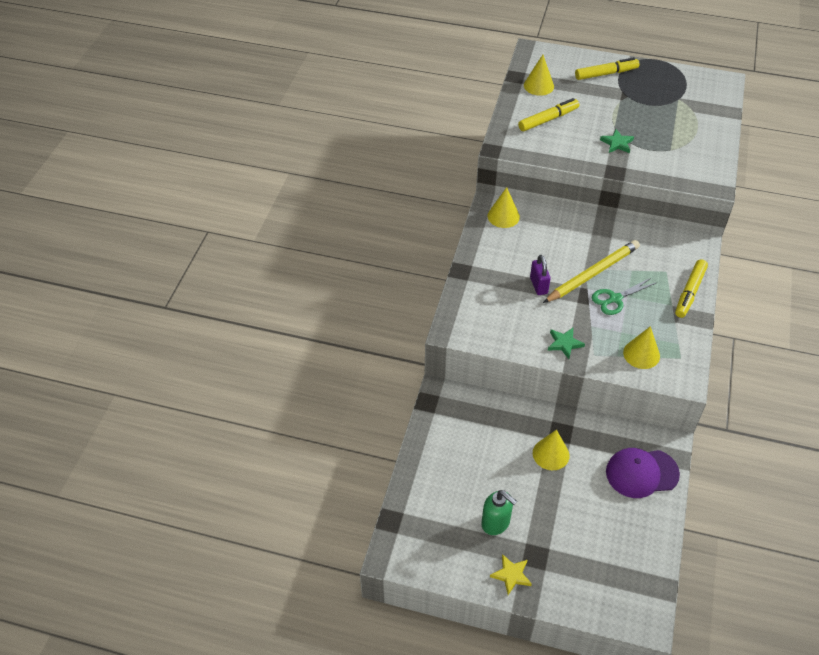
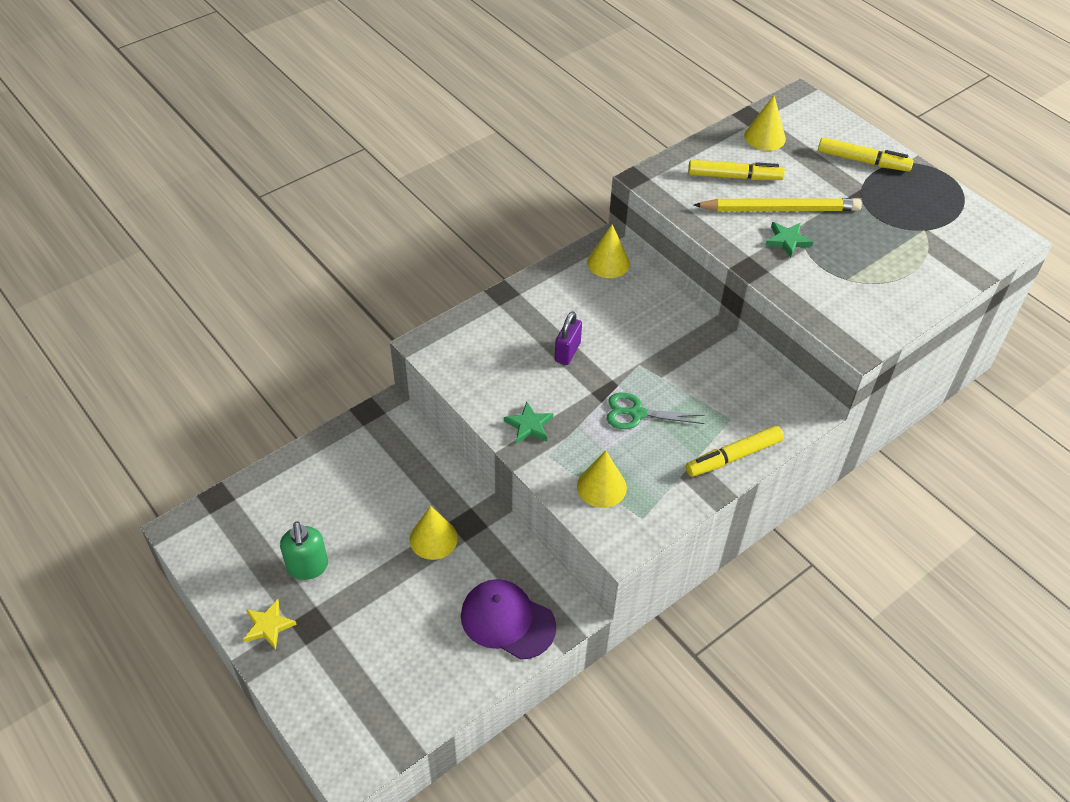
camera: 35 degrees right, 0 degrees up
yellow pencil [543,240,640,303] -> yellow pencil moved to [694,198,862,211]

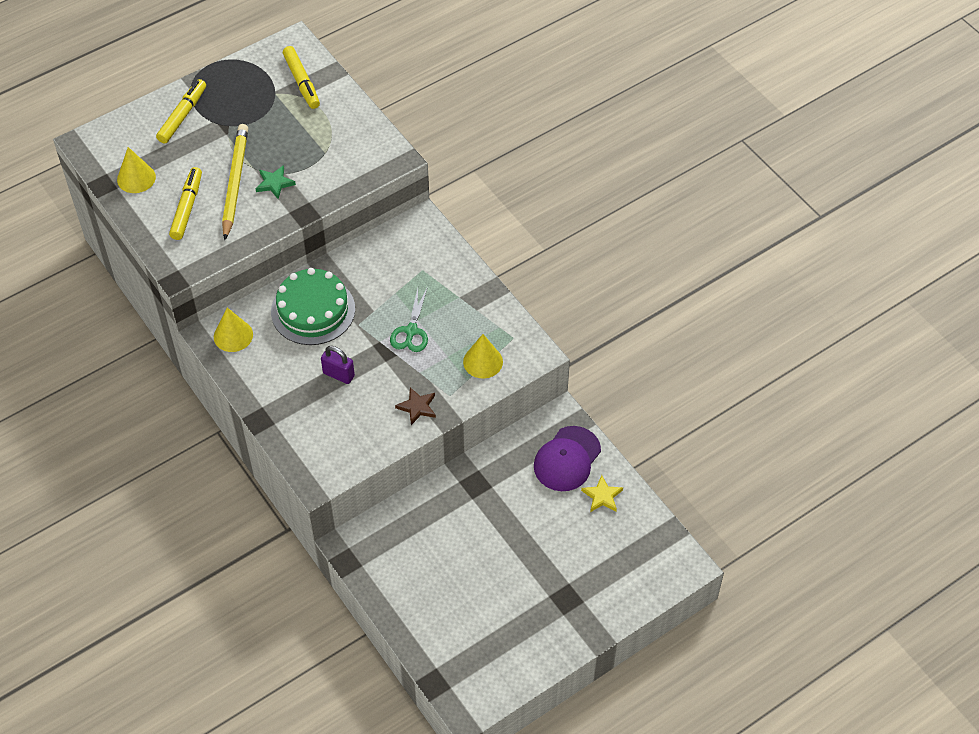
camera: 85 degrees left, 5 degrees up
yellow star [243,599,297,650] -> yellow star moved to [581,475,623,512]
green soap dispenser [280,521,328,580] -> none
yellow cone [410,506,458,560] -> none
green star [504,402,553,444] -> brown star [395,387,436,425]
yellow marker [685,425,784,477] -> yellow marker moved to [283,46,320,109]
none -> green cake [271,268,355,345]

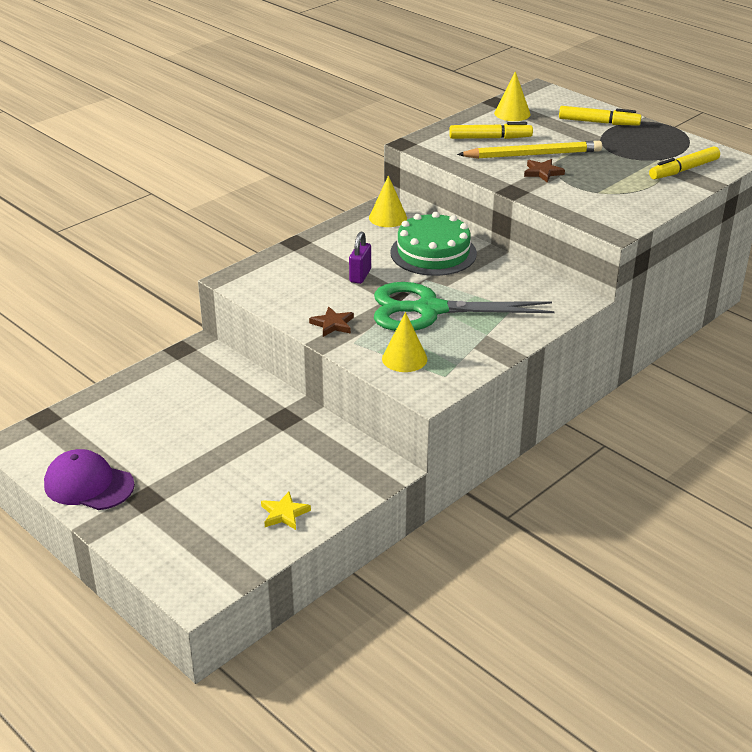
camera: 80 degrees right, 20 degrees down
green star [255,165,296,199] -> brown star [524,159,565,183]
green scissors [390,287,428,352] -> green scissors [374,282,555,331], size x2.04
purple cap [534,426,601,491] -> purple cap moved to [44,449,135,510]

